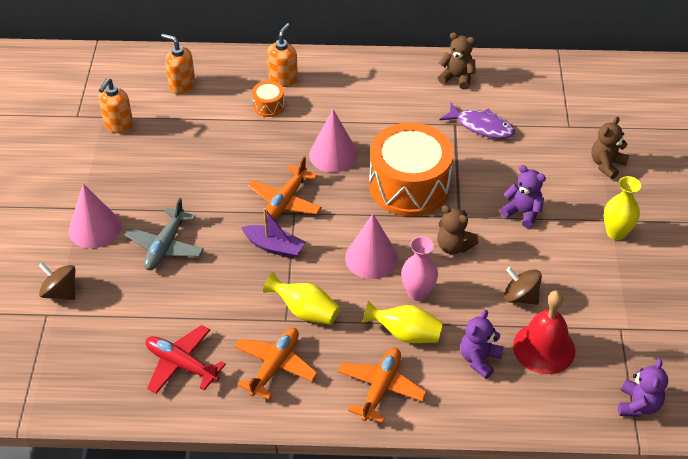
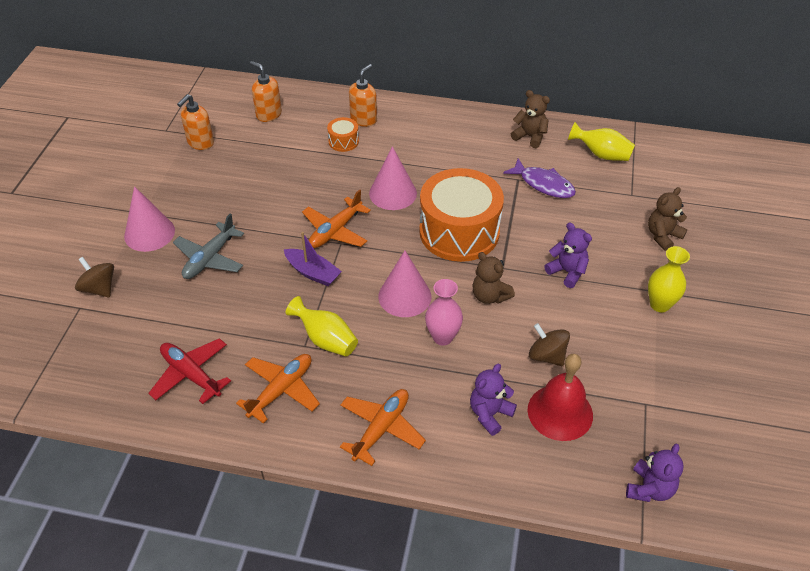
camera: 10 degrees right, 0 degrees up
yellow vase [362,301,443,343] -> yellow vase moved to [568,122,635,161]

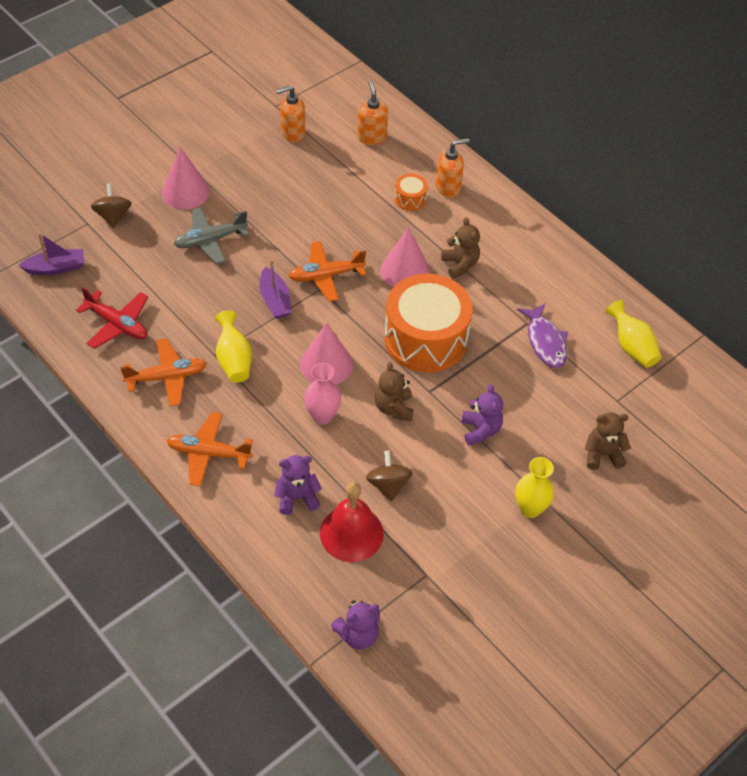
camera: 35 degrees right, 5 degrees up
red plane [148,338,231,404] -> red plane turned 135 degrees clockwise [76,287,148,349]
orange plane [340,389,426,466] -> orange plane turned 150 degrees counterclockwise [166,412,253,486]
brown teddy bear [511,90,550,148] -> brown teddy bear moved to [441,218,480,279]
none -> purple boat [18,233,85,275]

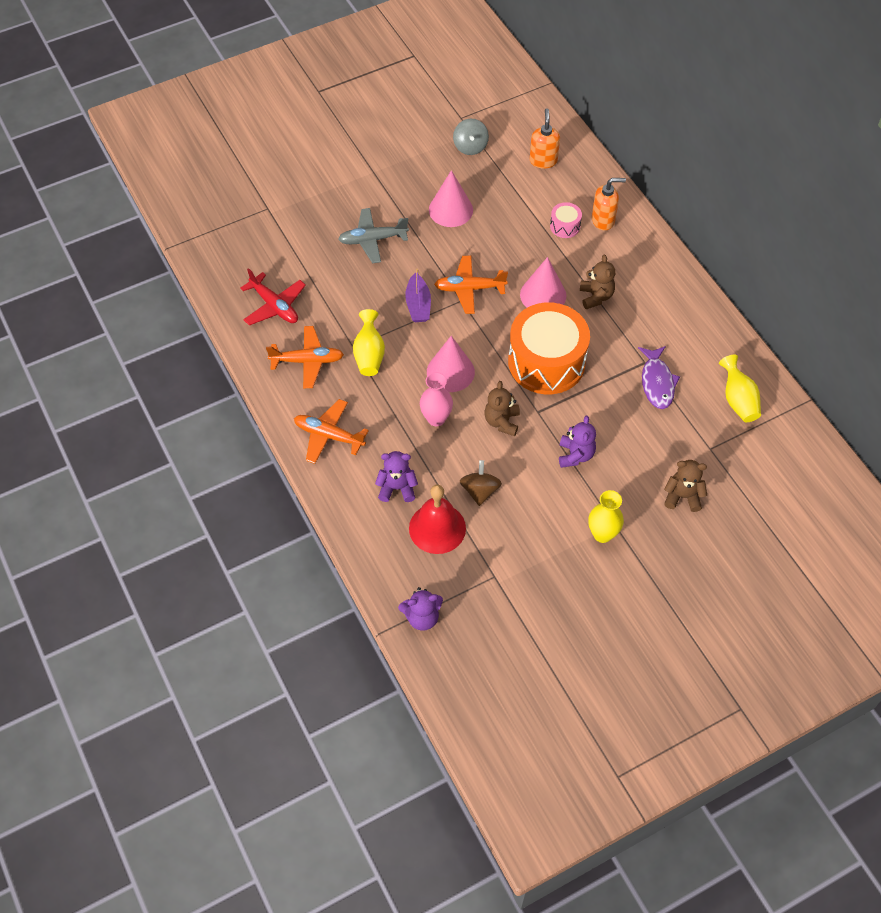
camera: 15 degrees right, 5 degrees up
purple boat [18,233,85,275] -> none
brown spinning top [91,184,132,228] -> none
pink cone [162,147,210,209] -> pink cone moved to [429,170,473,227]
orange soap dispenser [276,85,305,142] -> grey spinning top [453,119,489,155]
orange drum [394,174,428,211] -> pink drum [550,202,582,238]

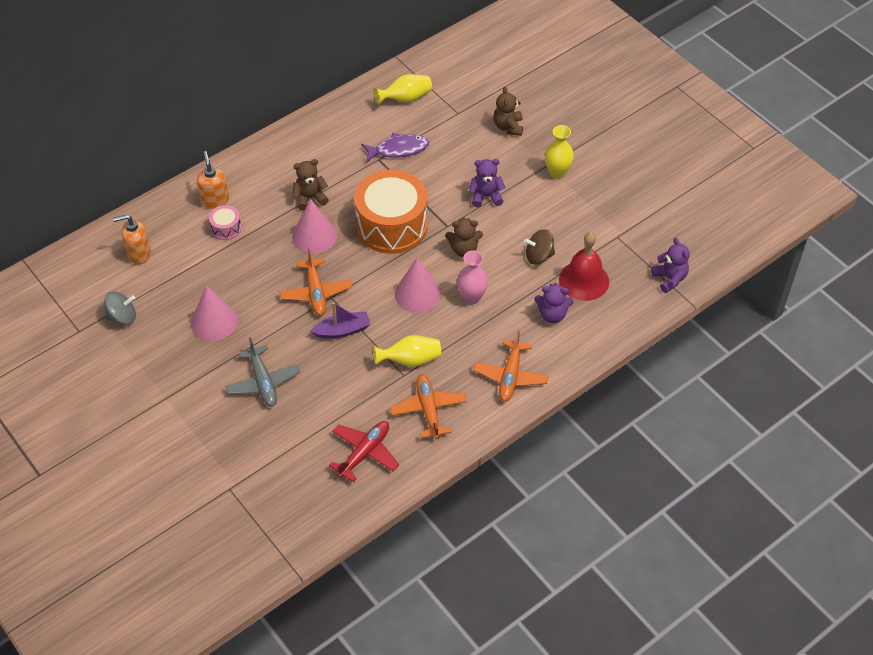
camera: 100 degrees left, 5 degrees down
purple teddy bear [375,451,418,502] -> purple teddy bear turned 75 degrees counterclockwise [534,283,573,323]

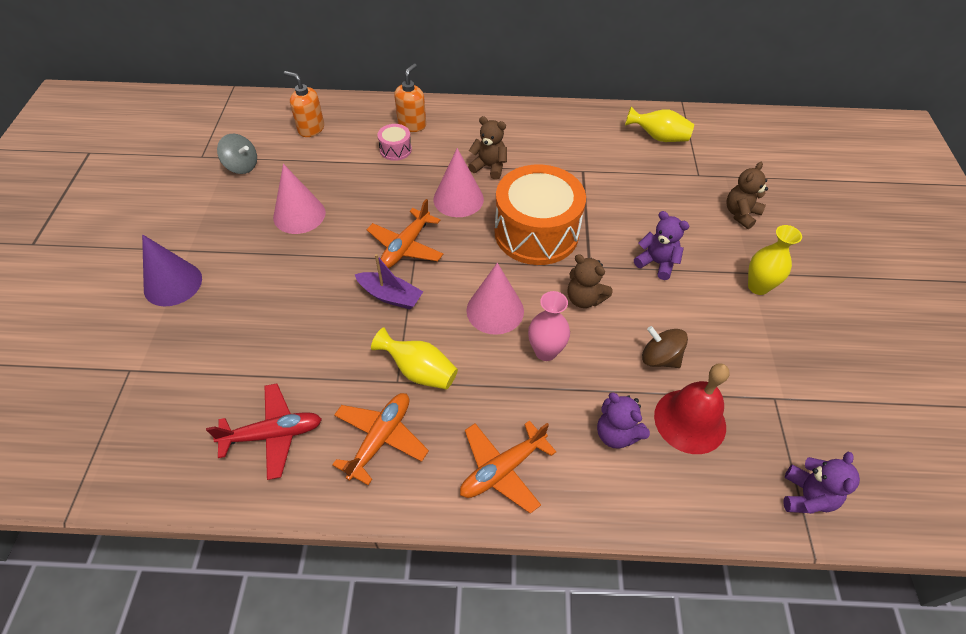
camera: 40 degrees right, 0 degrees up
grey plane [225,337,300,407] -> none
purple fish [361,133,429,163] -> none
none -> purple cone [142,234,202,306]

